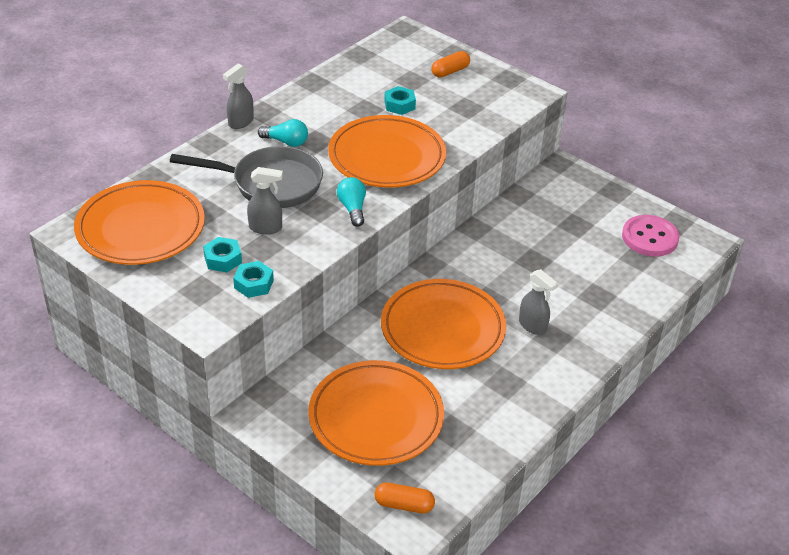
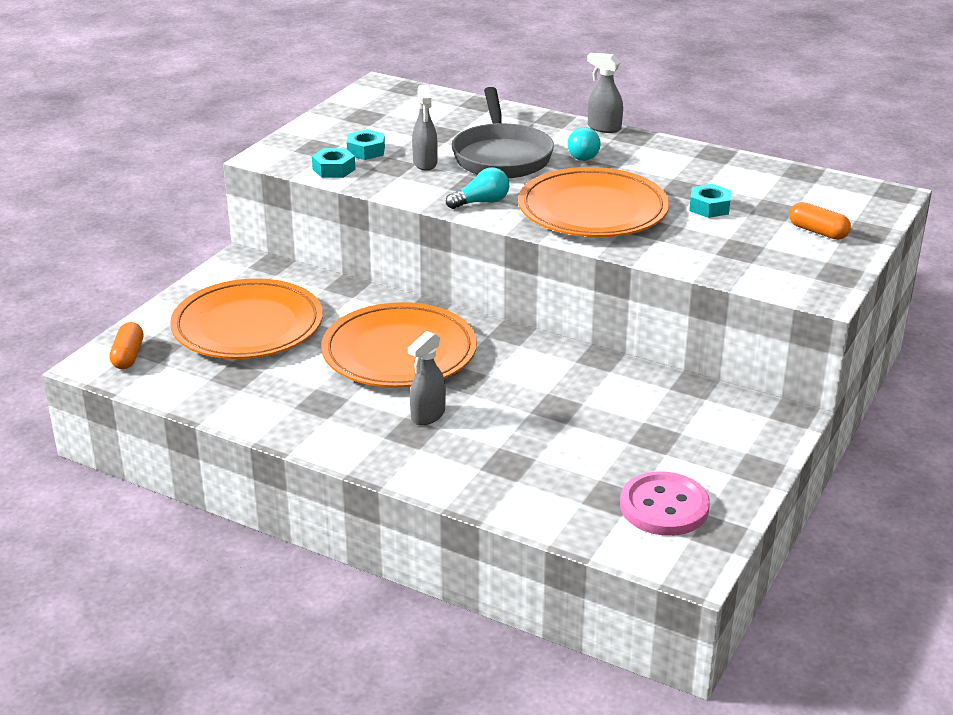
camera: 80 degrees right, 10 degrees down
orange plate [74,180,205,265] -> none

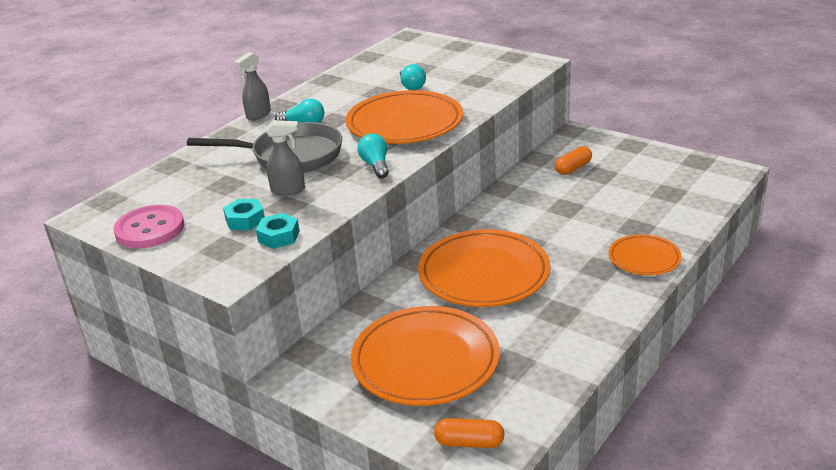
camera: 80 degrees left, 0 degrees up
grey spray bottle [408,331,446,425] -> none
pink button [620,471,710,536] -> pink button moved to [114,205,184,248]
turquoise nut [689,184,731,218] -> turquoise light bulb [400,64,426,90]
orange capsule [789,202,851,240] -> orange capsule moved to [555,146,592,175]
none -> orange plate [609,234,682,275]

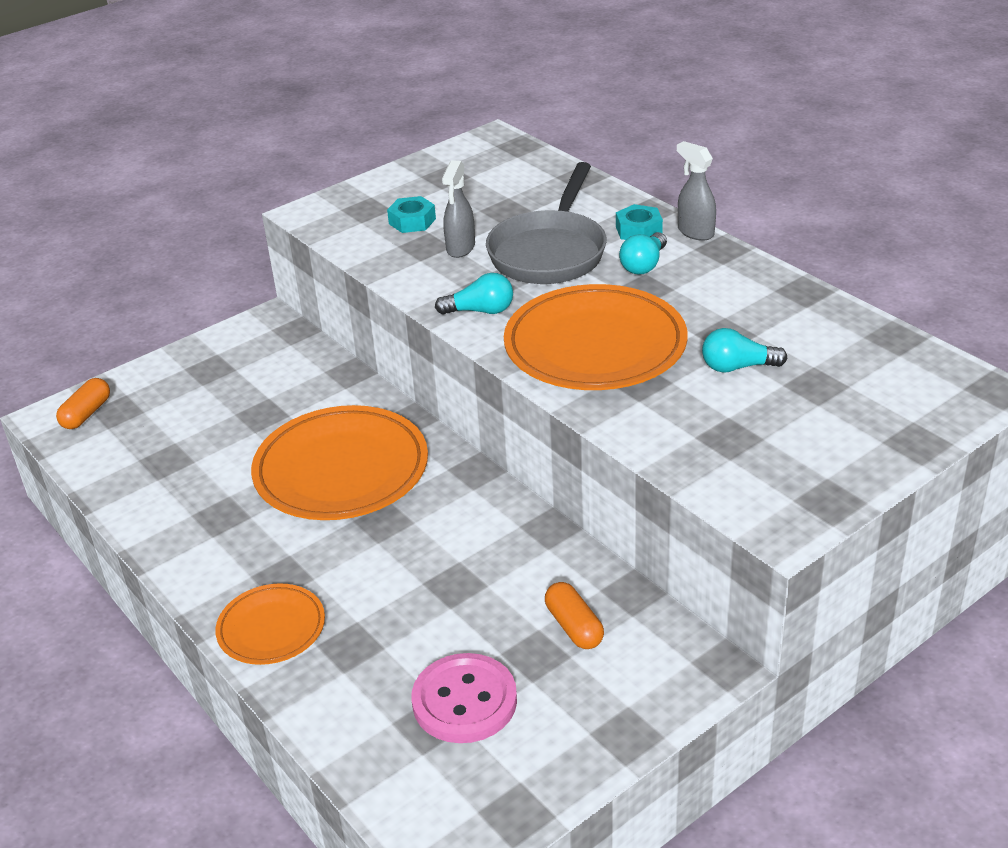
camera: 105 degrees right, 5 degrees up
pink button [114,205,184,248] -> pink button moved to [411,653,517,743]
turquoise nut [256,213,300,249] -> turquoise nut moved to [616,204,663,240]
orange plate [351,306,500,406] -> none

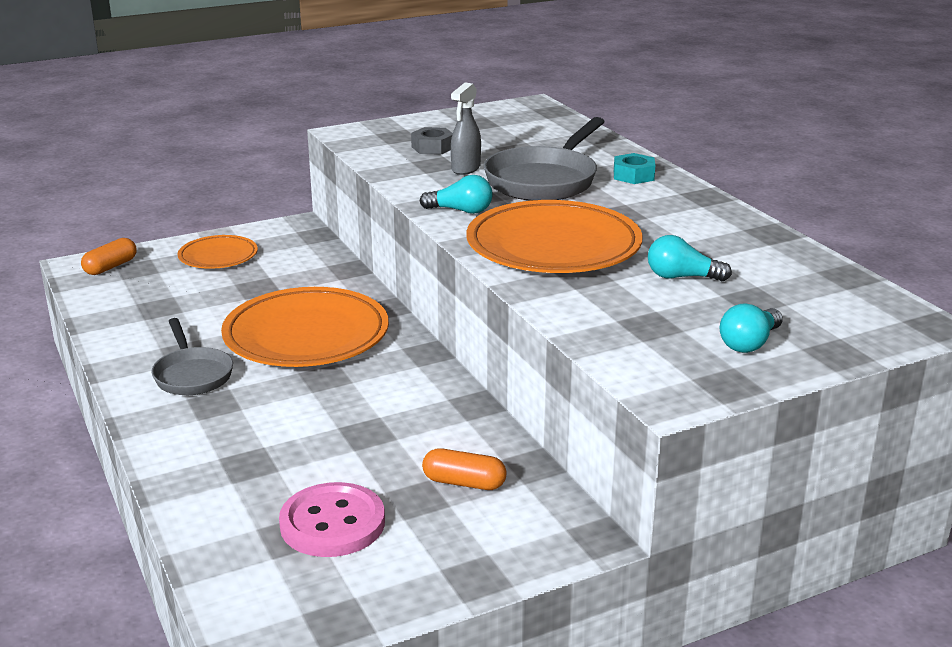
camera: 10 degrees right, 10 degrees down
orange plate [215,583,325,665] -> orange plate moved to [178,235,258,269]
turquoise nut [387,196,436,233] -> grey nut [411,127,453,155]
orange capsule [545,582,604,649] -> orange capsule turned 60 degrees counterclockwise [422,448,507,490]
turquoise light bulb [619,232,667,275] -> turquoise light bulb moved to [720,304,783,353]
grey spray bottle [677,141,716,241] -> none
none -> grey pan [151,318,233,395]

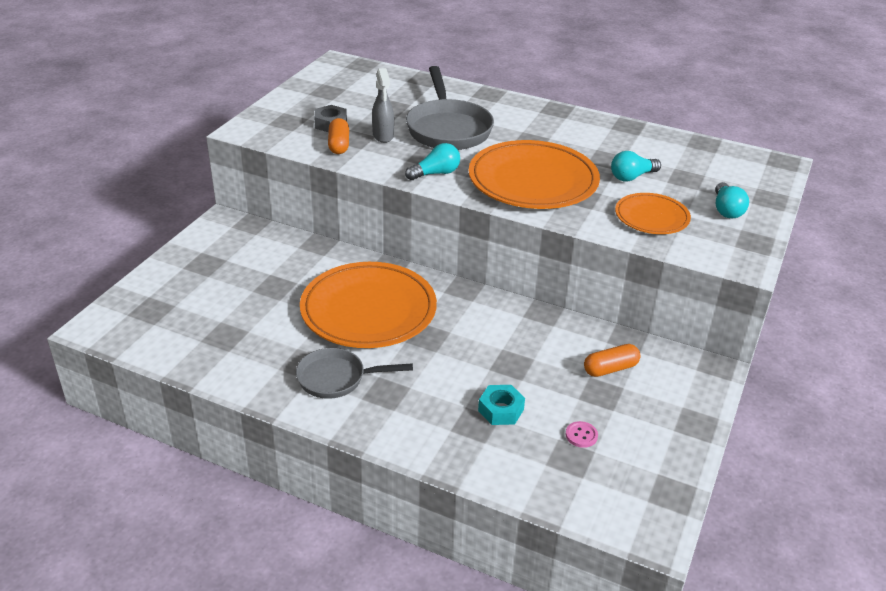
camera: 40 degrees left, 10 degrees up
orange capsule [81,238,137,275] -> orange capsule moved to [328,118,349,154]
grey pan [151,318,233,395] -> grey pan turned 150 degrees clockwise [296,348,413,399]
orange plate [178,235,258,269] -> orange plate moved to [615,193,691,234]
pink button [279,482,385,557] -> pink button [565,421,598,448], size x0.42
turquoise nut [614,153,655,184] -> turquoise nut moved to [478,385,525,425]

